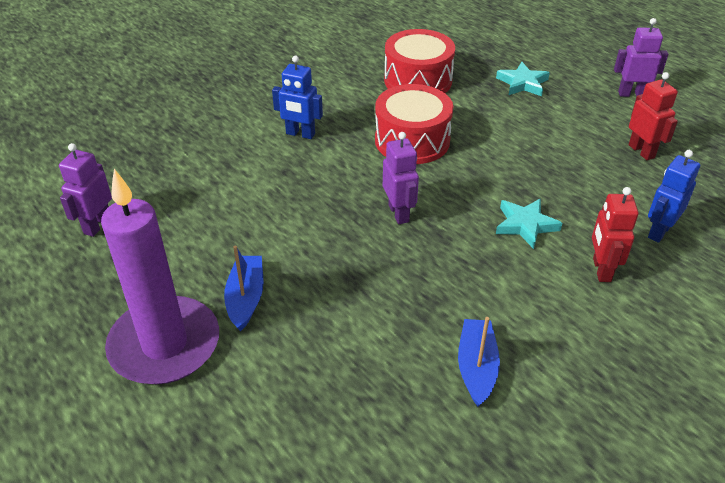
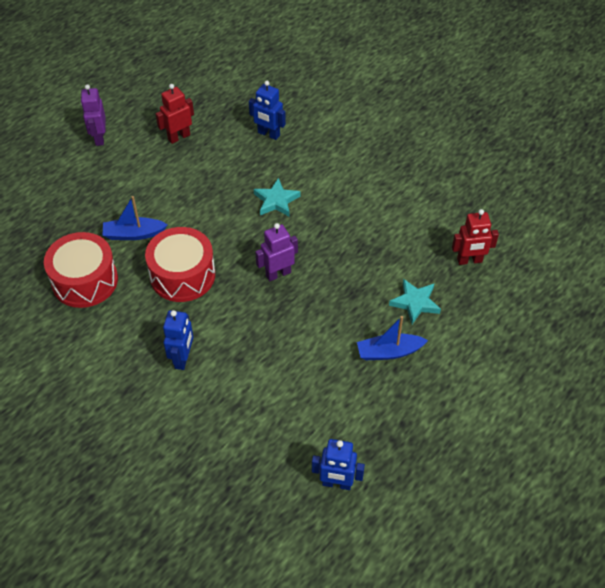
camera: 100 degrees left, 10 degrees up
purple robot [59,143,112,237] -> blue robot [312,439,365,490]
purple candle [101,169,219,384] -> none
blue boat [458,317,500,407] -> blue boat moved to [102,196,168,240]
turquoise star [496,62,550,96] -> turquoise star moved to [389,279,441,324]
red robot [592,187,639,282] -> red robot moved to [452,209,499,265]

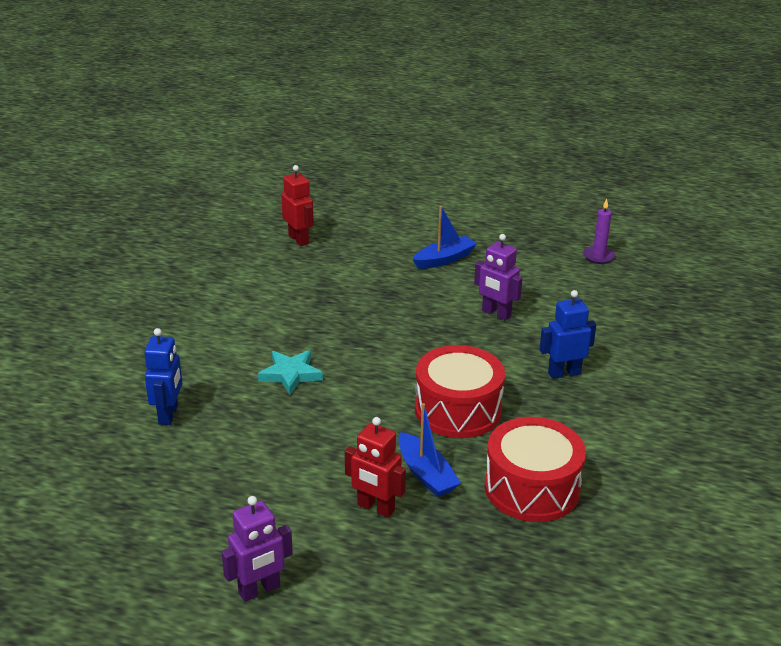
camera: 115 degrees left, 20 degrees down
red robot [156,84,194,144] -> red robot moved to [345,417,406,518]
purple robot [255,223,298,281] -> purple robot moved to [474,234,522,320]
blue robot [312,439,365,490] -> purple candle [583,199,616,264]
blue boat [357,316,428,360] -> blue boat turned 90 degrees counterclockwise [412,206,477,269]
turquoise star [389,279,441,324] -> none

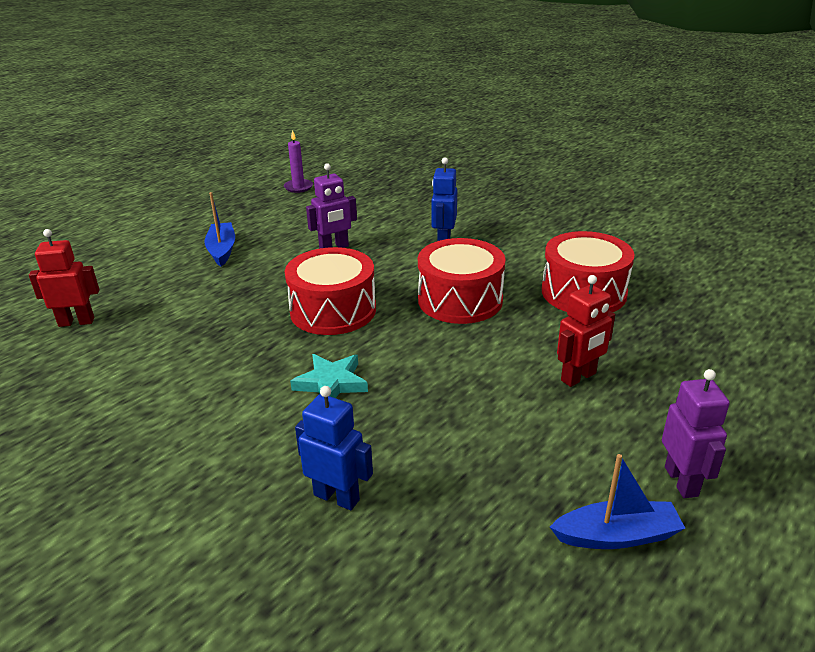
camera: 65 degrees left, 0 degrees up
blue boat [398,403,461,497] -> blue boat moved to [550,454,685,549]
none -> red drum [285,247,376,335]

